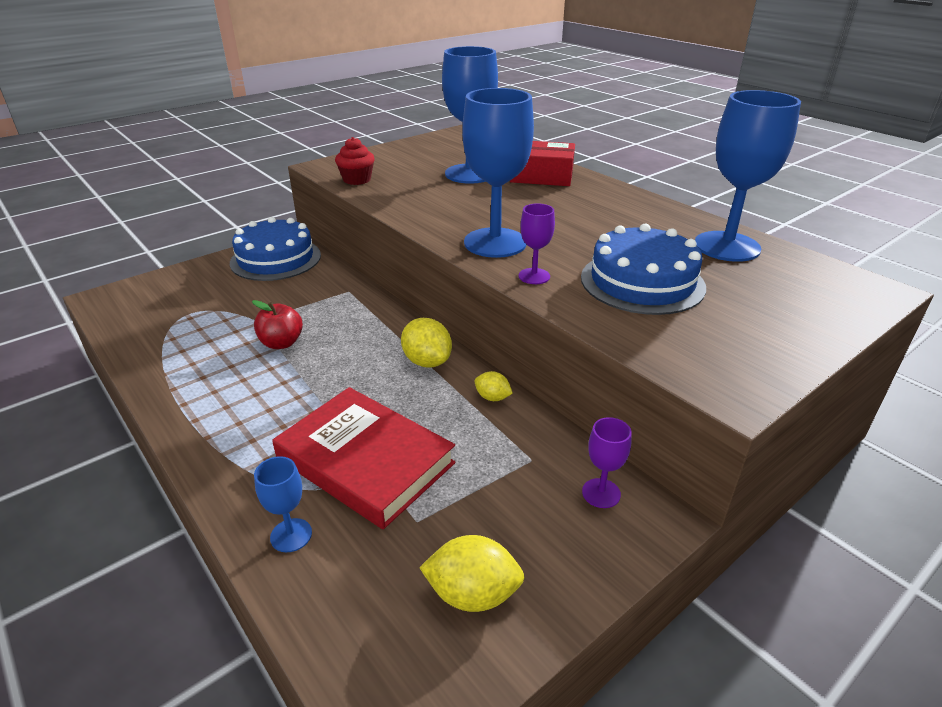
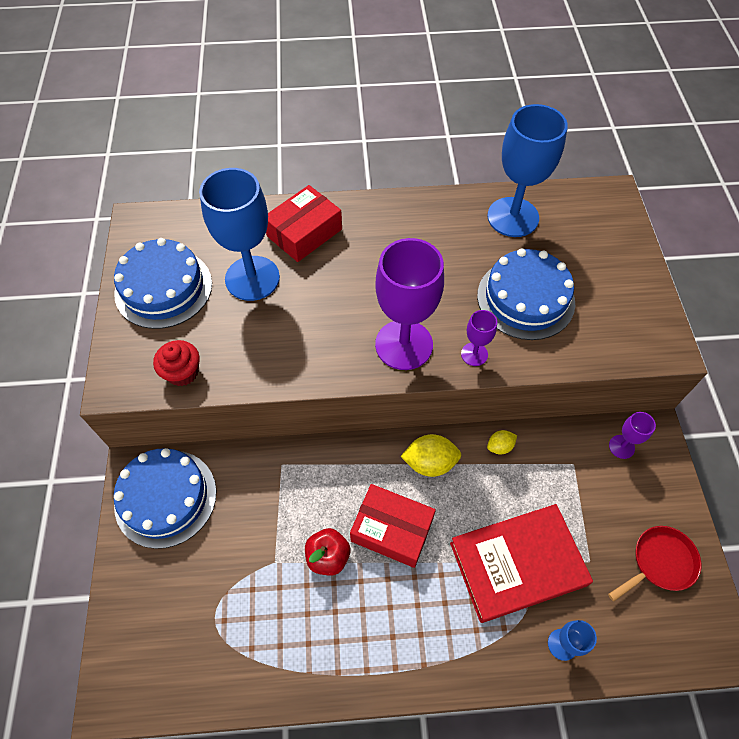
camera: 55 degrees left, 25 degrees up
yellow lemon [419,535,525,612] -> red pan [608,526,701,601]
blue goblet [462,88,534,258] -> purple goblet [375,238,444,370]
none -> blue cake [114,238,212,329]
none -> red box [350,484,436,568]

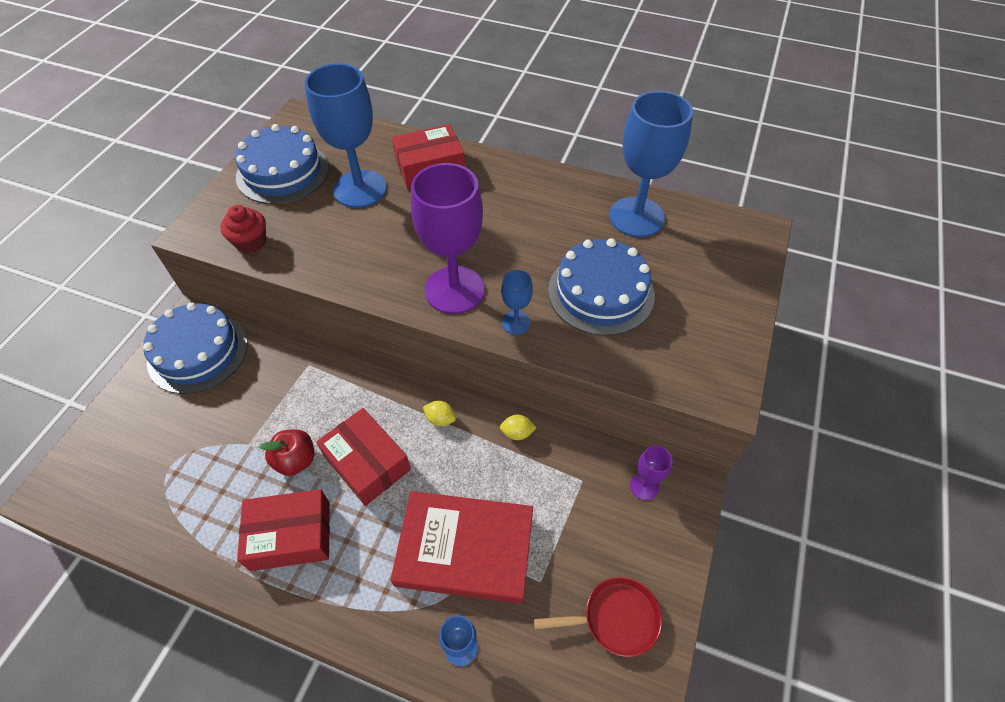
camera: 25 degrees right, 5 degrees down
yellow lemon [400,434,461,477] -> yellow lemon [423,401,456,426], size x0.57
purple goblet [461,310,497,366] -> blue goblet [501,270,533,335]
none -> red box [237,489,330,571]

